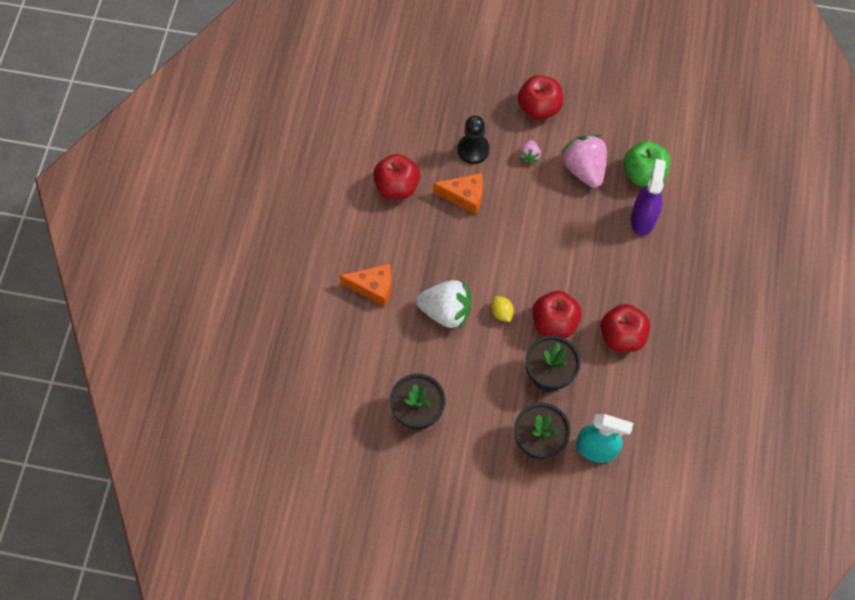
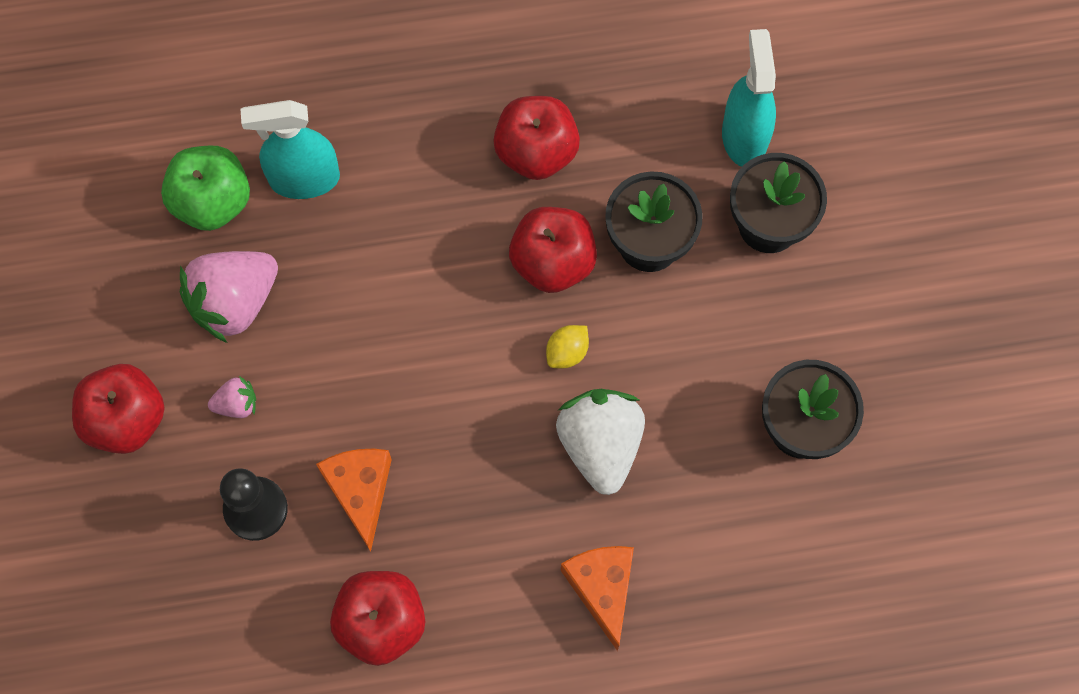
camera: 110 degrees left, 5 degrees up
purple spray bottle [631,159,666,236] -> turquoise spray bottle [241,100,340,199]

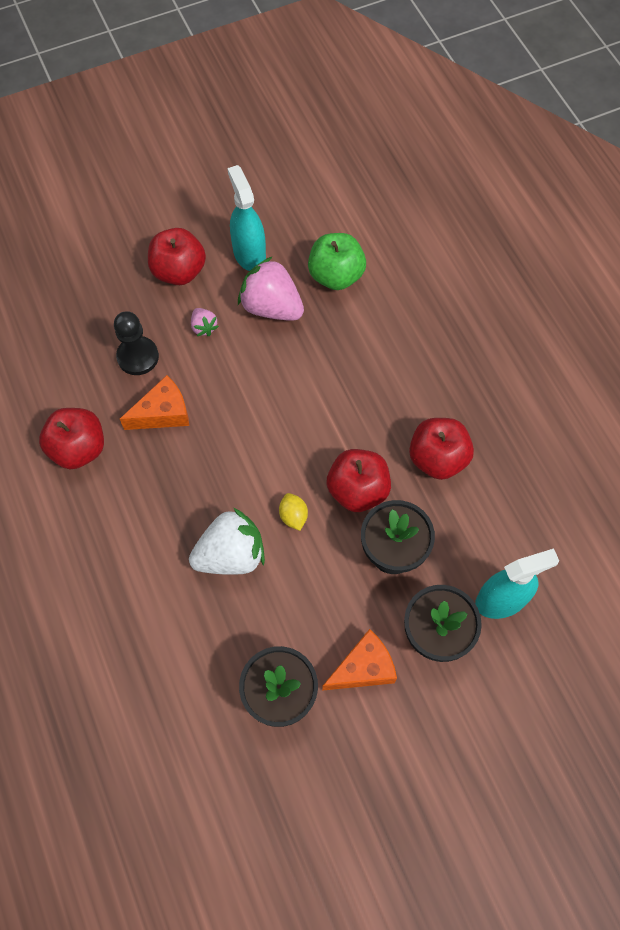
camera: 75 degrees right, 5 degrees down
turquoise spray bottle [241,100,340,199] -> turquoise spray bottle moved to [227,165,266,271]
yellow lemon [546,325,589,368] -> yellow lemon turned 45 degrees clockwise [279,493,308,531]
orange cheese [561,546,634,651] -> orange cheese moved to [322,629,397,691]

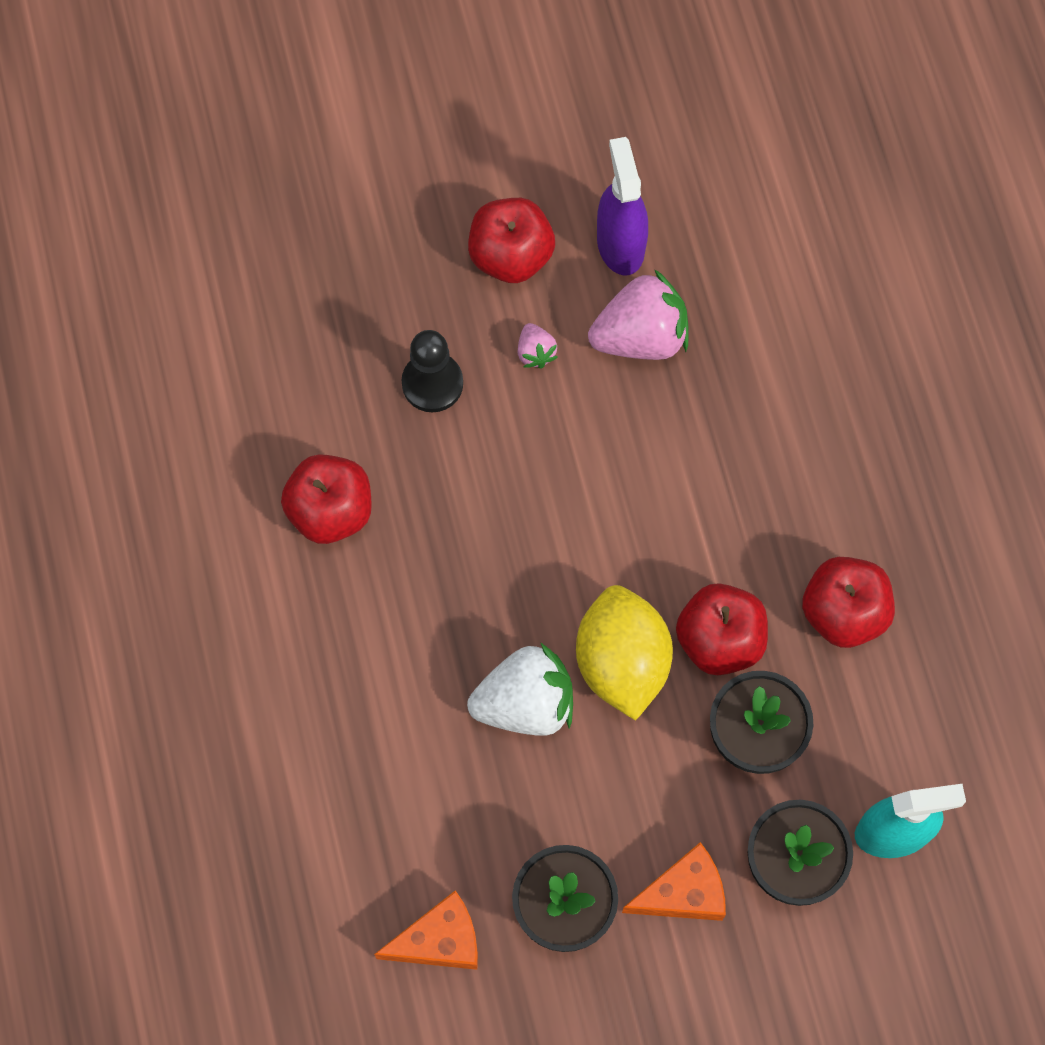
camera: 10 degrees right, 5 degrees up
orange cheese [120,375,189,430] -> orange cheese moved to [374,890,478,970]
turquoise spray bottle [227,165,266,271] -> purple spray bottle [597,137,648,275]
pink strawberry [238,256,304,321] -> pink strawberry turned 120 degrees clockwise [588,269,689,360]
yellow lemon [279,493,308,531] -> yellow lemon [576,585,673,721], size x2.34
green apple [308,233,366,290] -> none

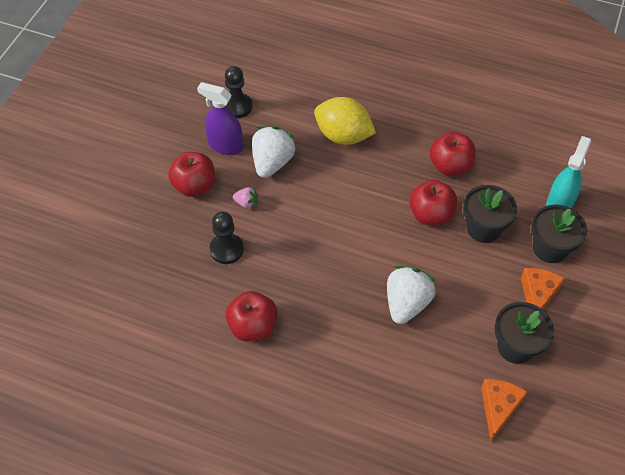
camera: 55 degrees left, 15 degrees down
yellow lemon [576,585,673,721] -> yellow lemon moved to [314,97,376,145]
pink strawberry [588,269,689,360] -> white strawberry [252,126,296,178]
none -> black pawn [225,66,252,118]

